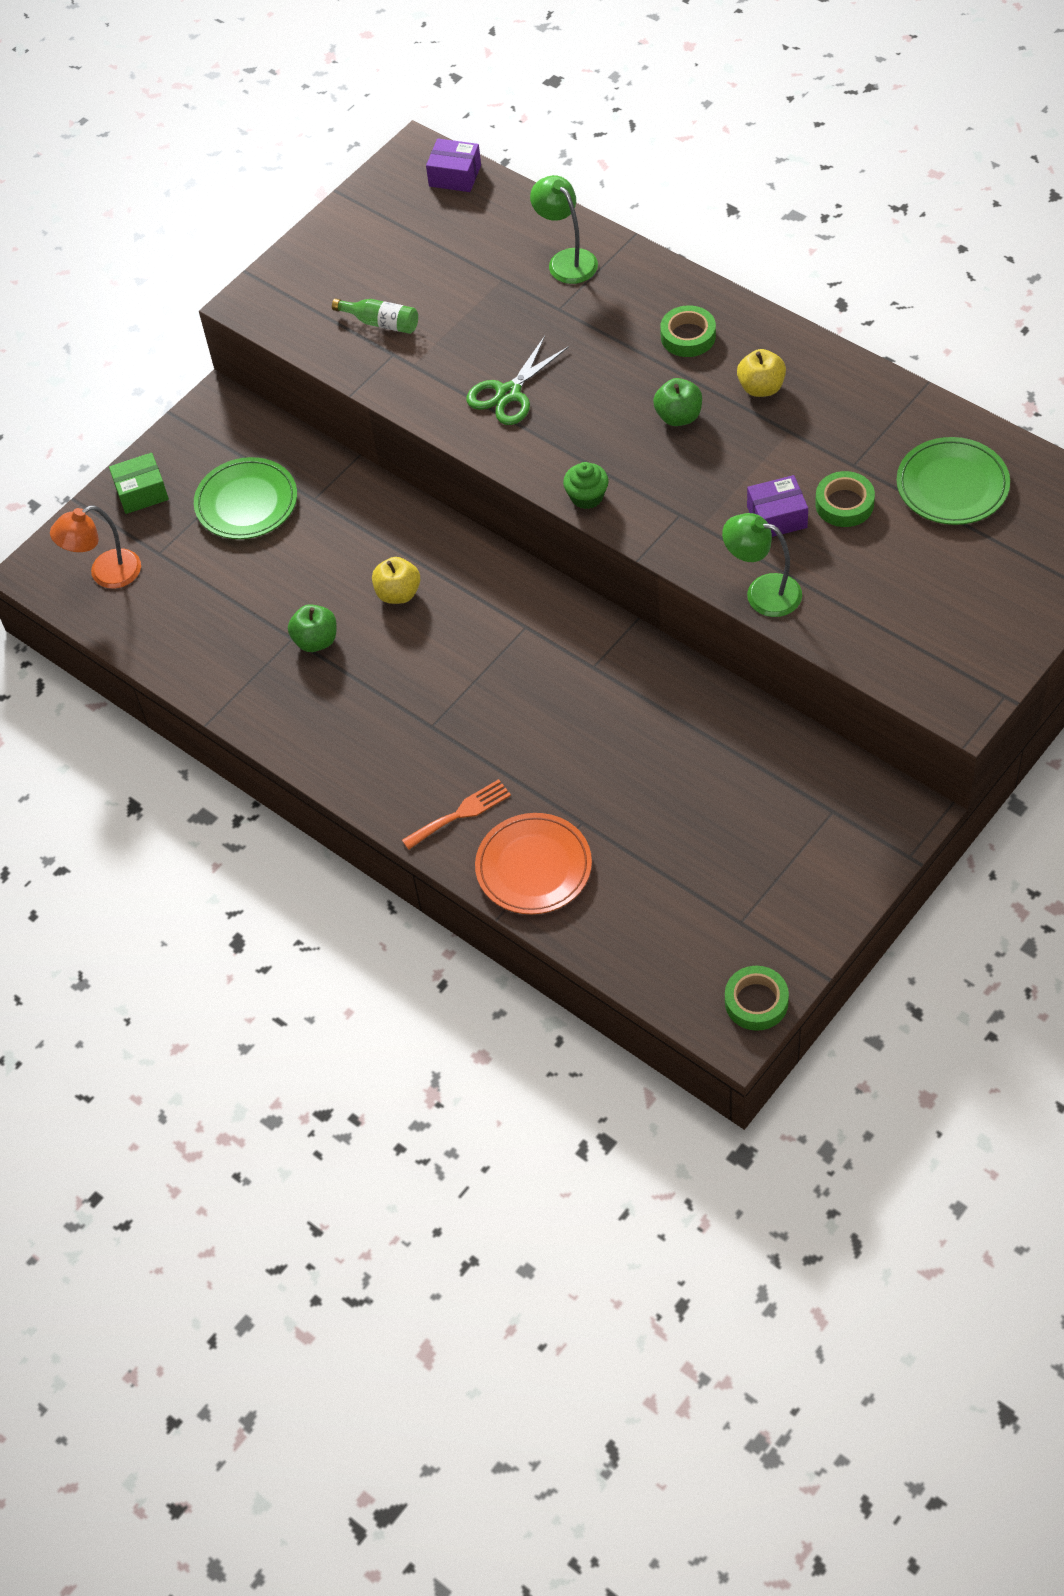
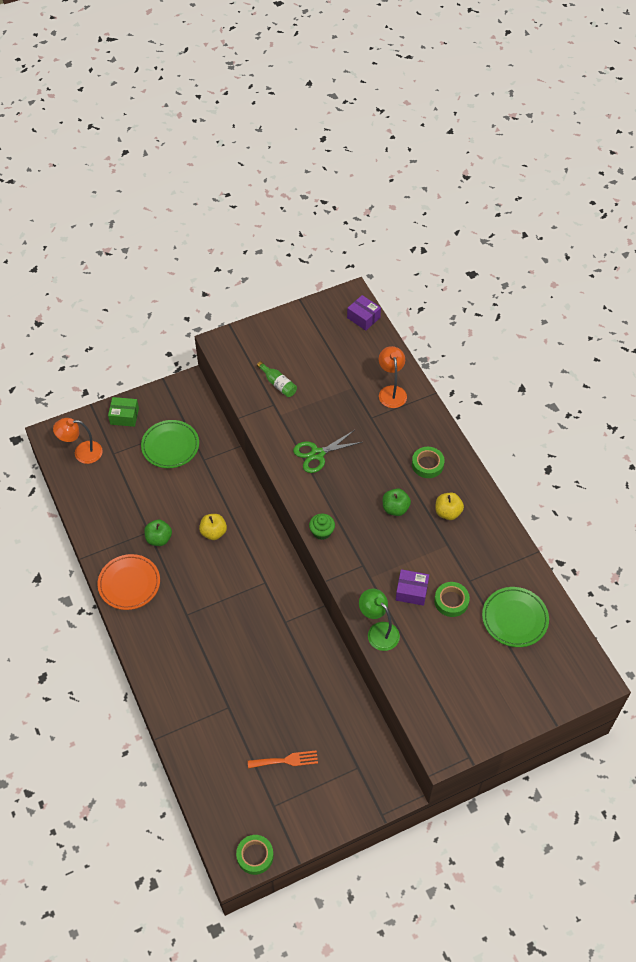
camera: 20 degrees right, 0 degrees up
orange fork [402,779,511,850] -> orange fork moved to [248,750,318,768]
orange plate [475,813,592,914] -> orange plate moved to [97,554,160,610]
green lamp [530,175,598,284] -> orange lamp [379,346,407,408]

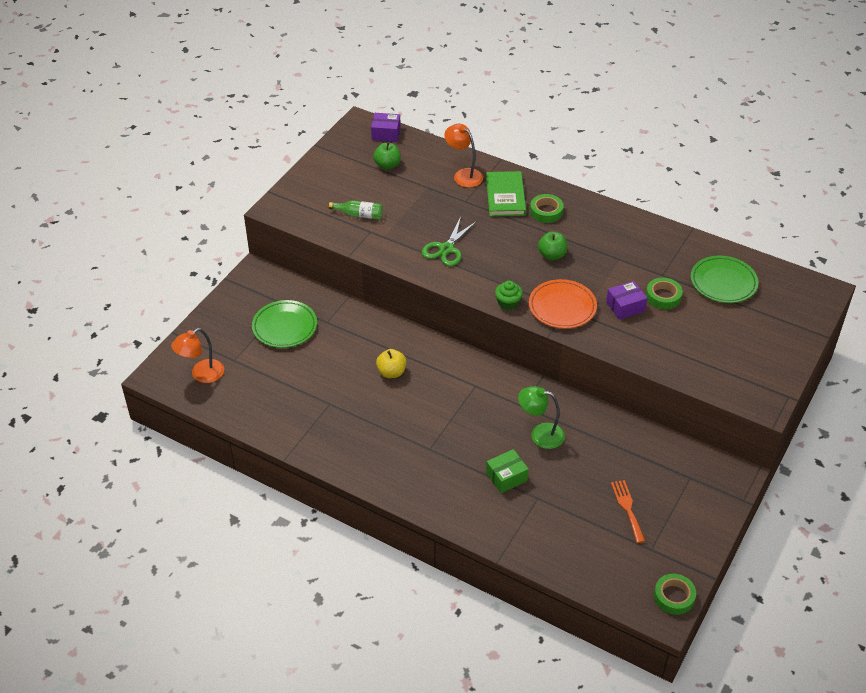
camera: 35 degrees left, 10 degrees down
orange plate [97,554,160,610] -> orange plate moved to [529,279,597,329]
green box [108,397,139,427] -> green box moved to [486,449,529,493]
green apple [144,520,172,546] -> green apple moved to [373,142,401,170]
orange fork [248,750,318,768] -> orange fork turned 60 degrees counterclockwise [611,480,645,543]
green lamp [359,588,400,651] -> green lamp moved to [518,386,565,449]
yellow apple [435,493,464,520] -> none
none -> green book [486,171,526,217]

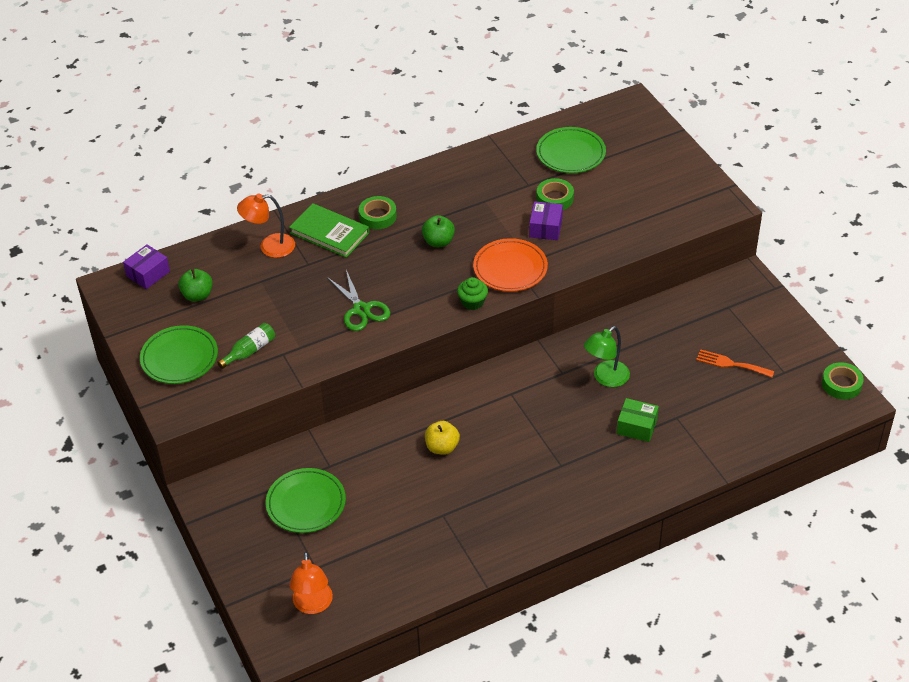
camera: 55 degrees left, 0 degrees up
green box [486,449,529,493] -> green box turned 75 degrees counterclockwise [617,398,659,442]
none -> green plate [140,325,218,384]

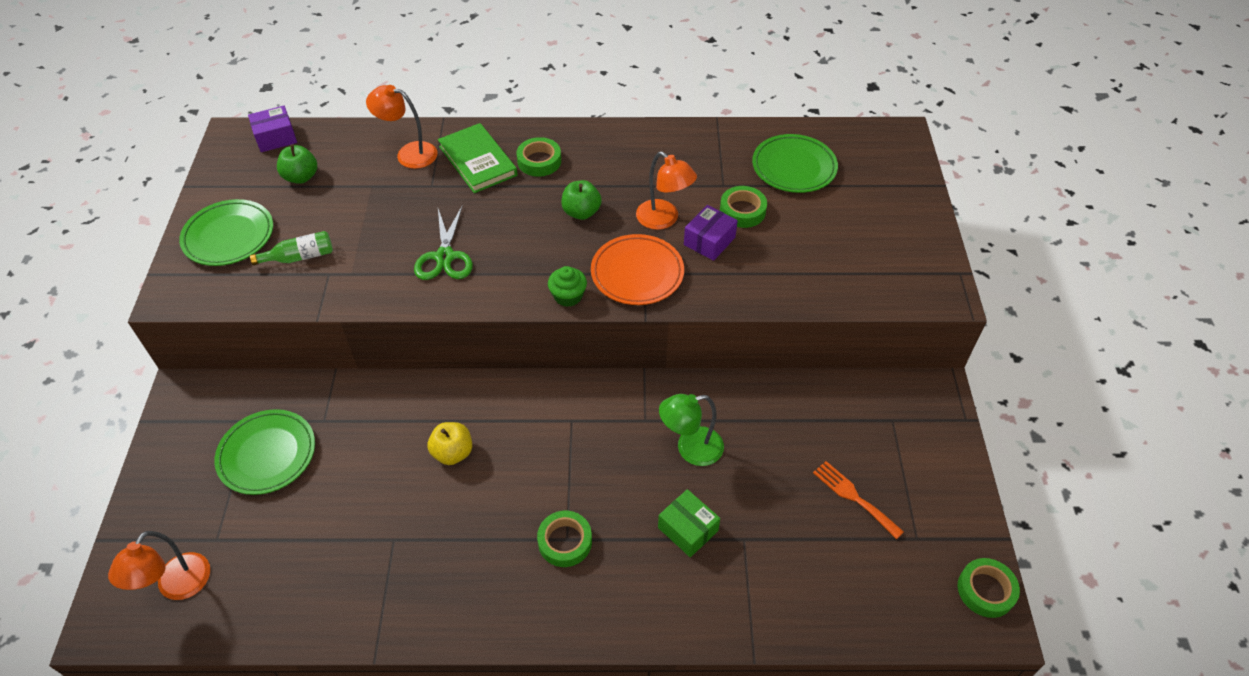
camera: 25 degrees right, 5 degrees up
none -> green tape [537,511,592,567]
none -> orange lamp [636,151,697,230]

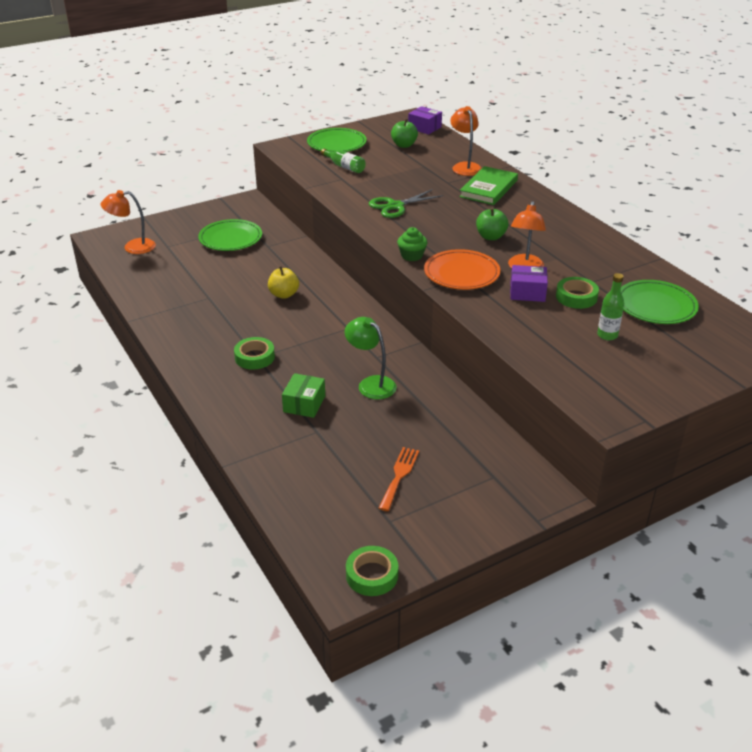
camera: 60 degrees right, 15 degrees down
green tape [516,137,561,177] -> none
none -> green bottle [597,273,624,340]

